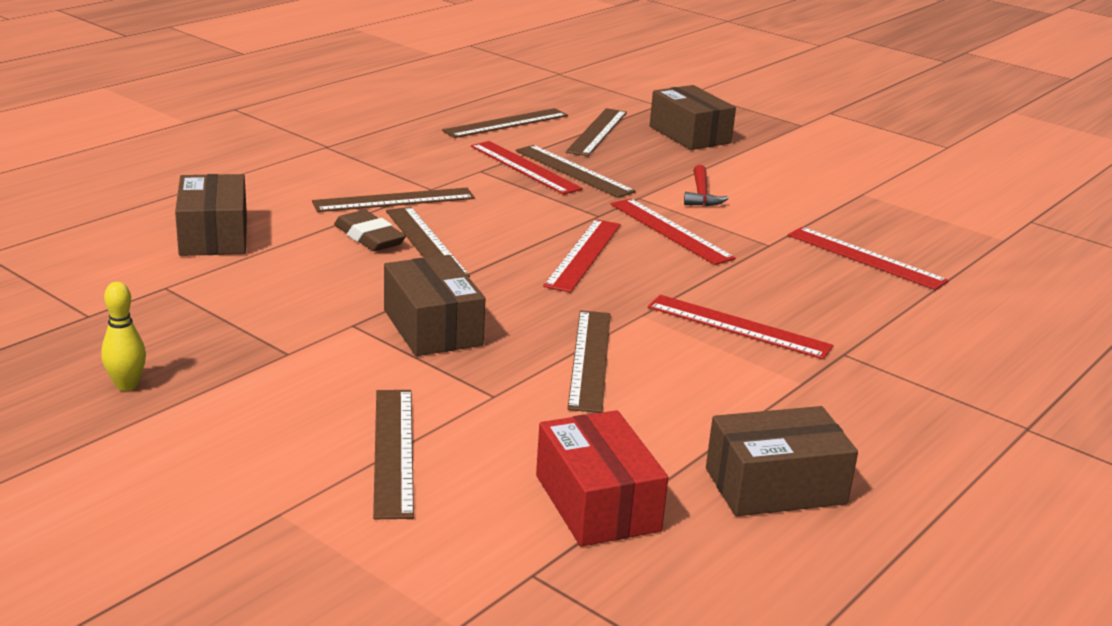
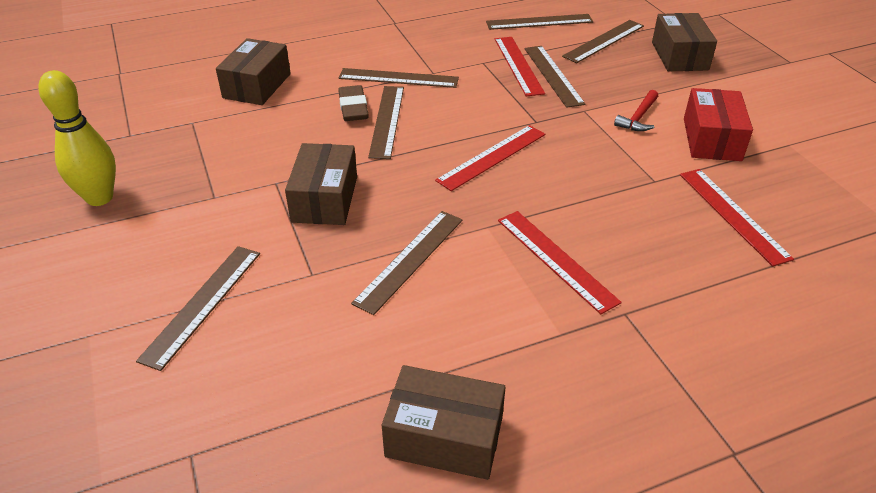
camera: 30 degrees right, 15 degrees up
yellow bowling pin [101,282,146,391] -> yellow bowling pin [38,70,116,206], size x1.80
red box [536,410,668,547] -> red box moved to [684,88,753,161]
red ruler [611,198,736,265] -> none

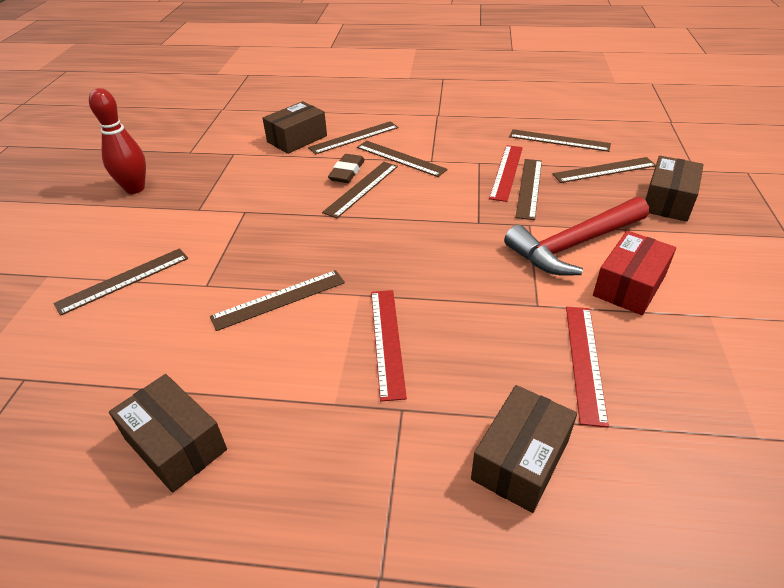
camera: 30 degrees right, 0 degrees up
yellow bowling pin [38,70,116,206] -> red bowling pin [89,88,146,194]
brown box [285,143,357,225] -> brown box moved to [471,385,577,513]
red ruler [435,125,545,191] -> none
red hammer [614,90,658,131] -> red hammer [504,197,649,276], size x2.23
none -> brown ruler [308,121,398,155]

